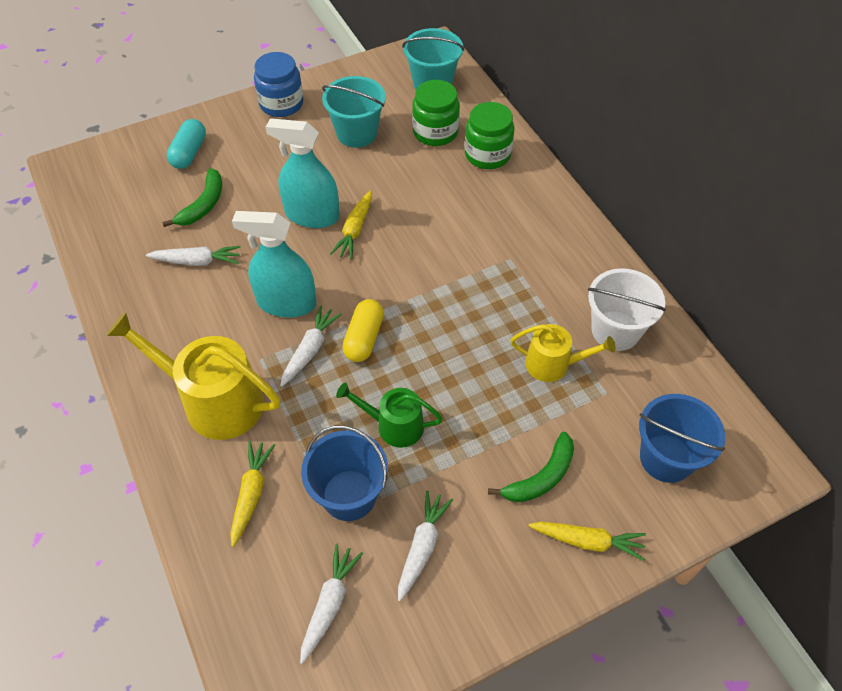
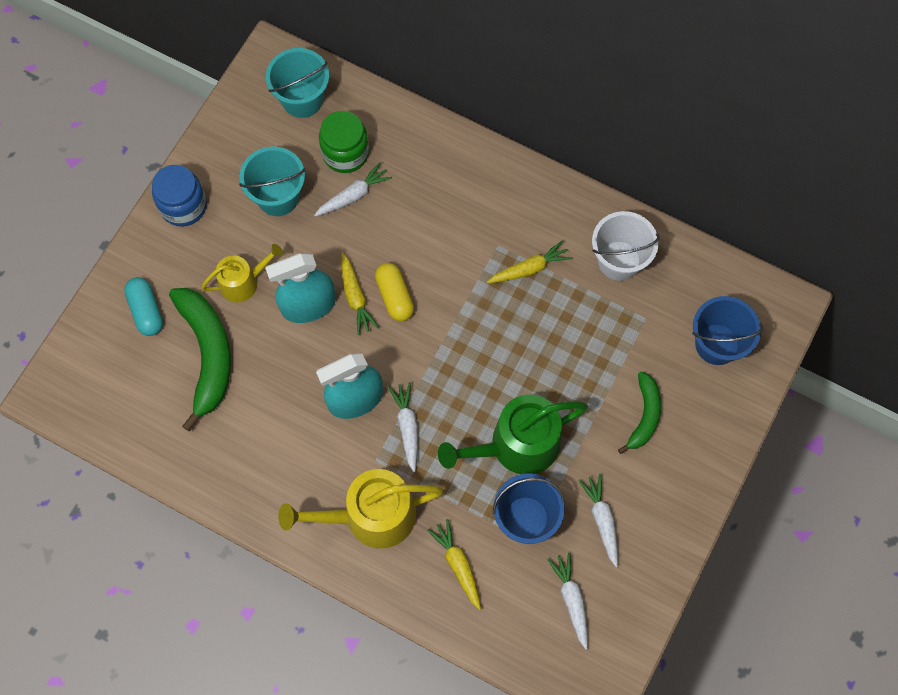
camera: 35 degrees left, 15 degrees up
white carrot [146,246,241,266] -> white carrot moved to [314,163,392,216]
green banana [162,168,222,227] -> green banana [169,288,231,431], size x1.73
green watering can [336,382,443,448] -> green watering can [438,395,588,474], size x1.72
yellow capsule [342,299,384,362] -> yellow capsule moved to [375,263,414,321]
green jar [465,102,514,169] -> none
yellow watering can [510,324,616,382] -> yellow watering can moved to [201,244,283,303]
yellow carrot [529,522,646,561] -> yellow carrot moved to [487,240,572,283]

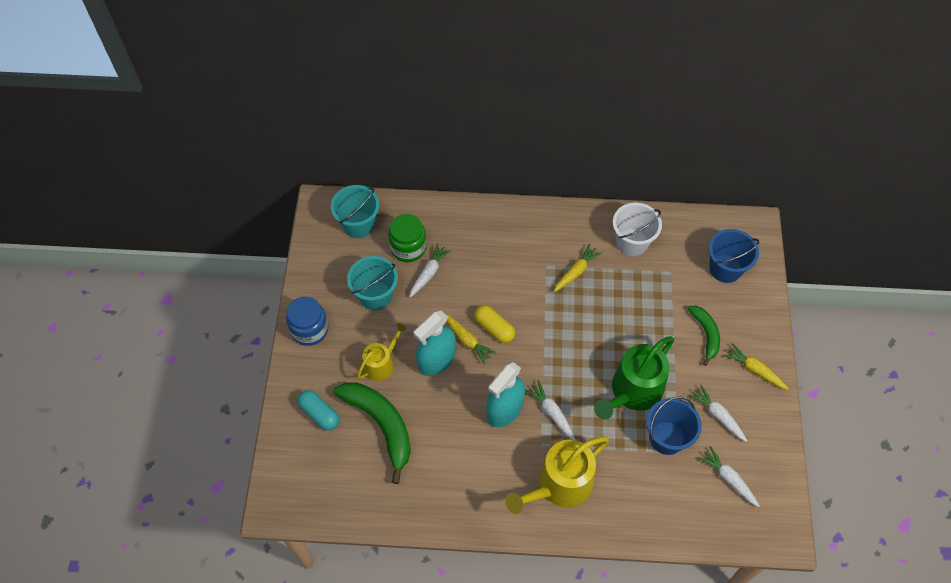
camera: 25 degrees left, 10 degrees down
yellow carrot [427,519,481,610] -> yellow carrot moved to [724,343,789,390]

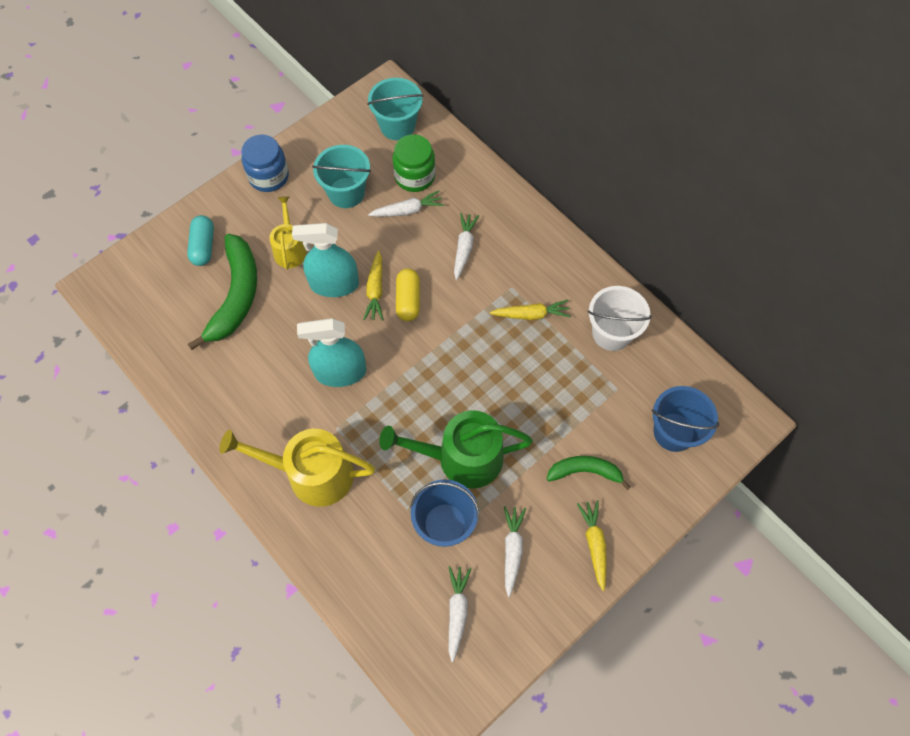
camera: 45 degrees right, 5 degrees up
yellow watering can [357,323,407,381] -> yellow watering can turned 90 degrees counterclockwise [269,196,307,270]
white carrot [525,380,575,440] -> white carrot moved to [454,213,479,280]
green banana [688,306,720,366] -> green banana turned 120 degrees counterclockwise [547,456,631,490]

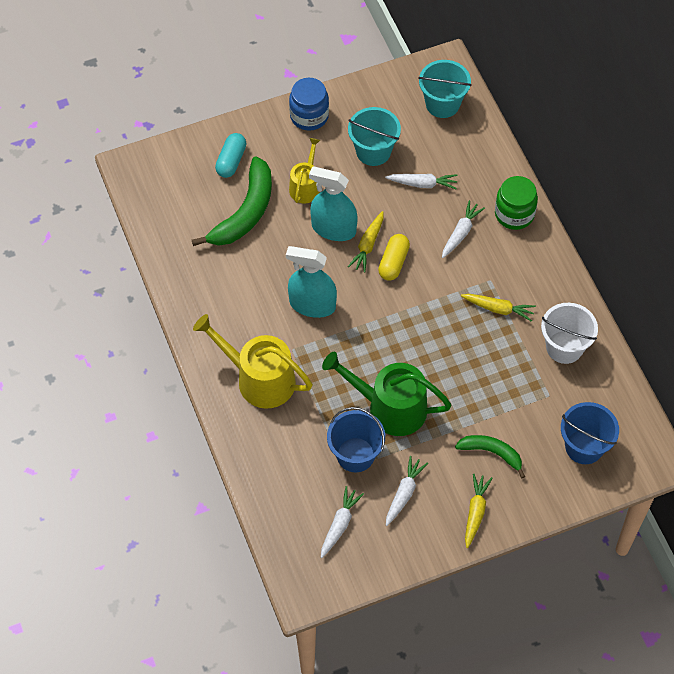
camera: 20 degrees right, 5 degrees down
green jar [393,134,435,192] -> green jar moved to [495,176,538,230]

